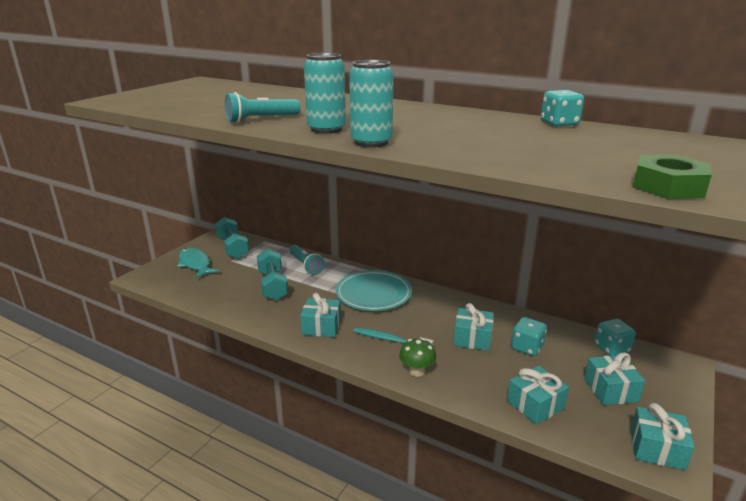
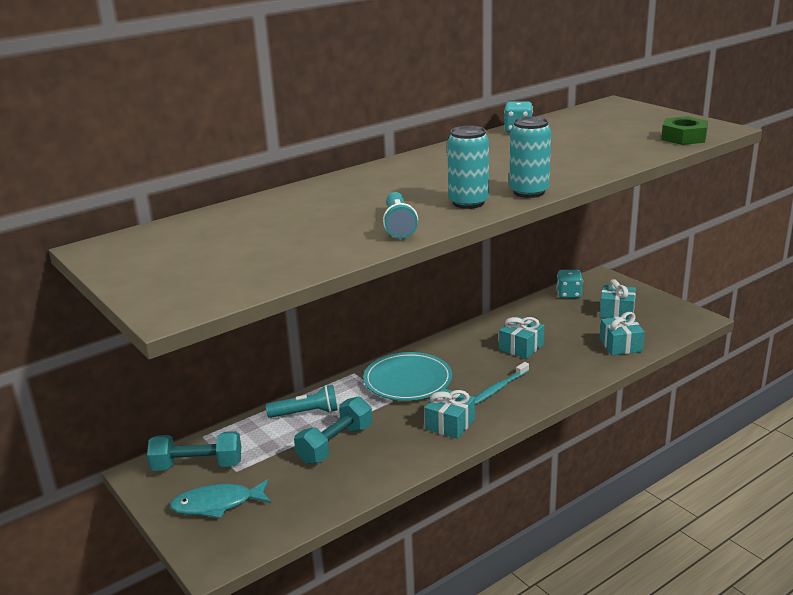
camera: 65 degrees left, 0 degrees up
turquoise dumbbell [257,249,288,301] -> turquoise dumbbell turned 60 degrees counterclockwise [294,396,372,464]
green mushroom [399,338,436,377] -> none
turquoise dice [511,317,547,356] -> none
turquoise gift [631,403,694,470] -> none

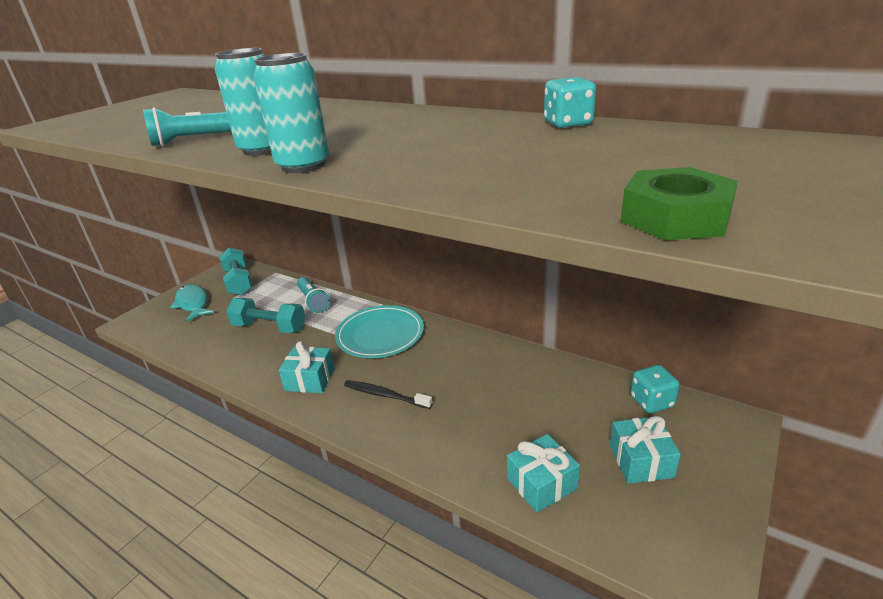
camera: 70 degrees right, 5 degrees up
turquoise toothbrush [475,362,529,405] -> black toothbrush [344,380,433,409]
turquoise gift [499,317,545,359] -> none

